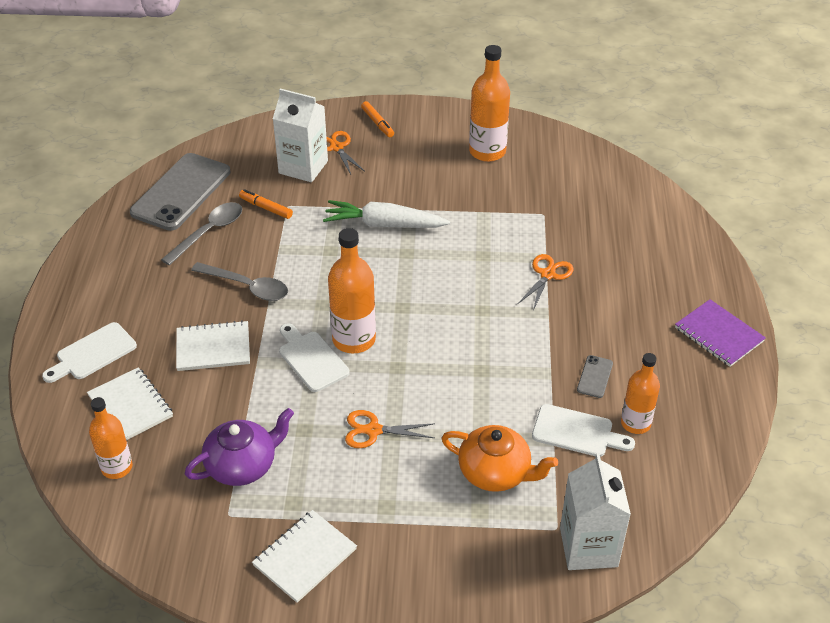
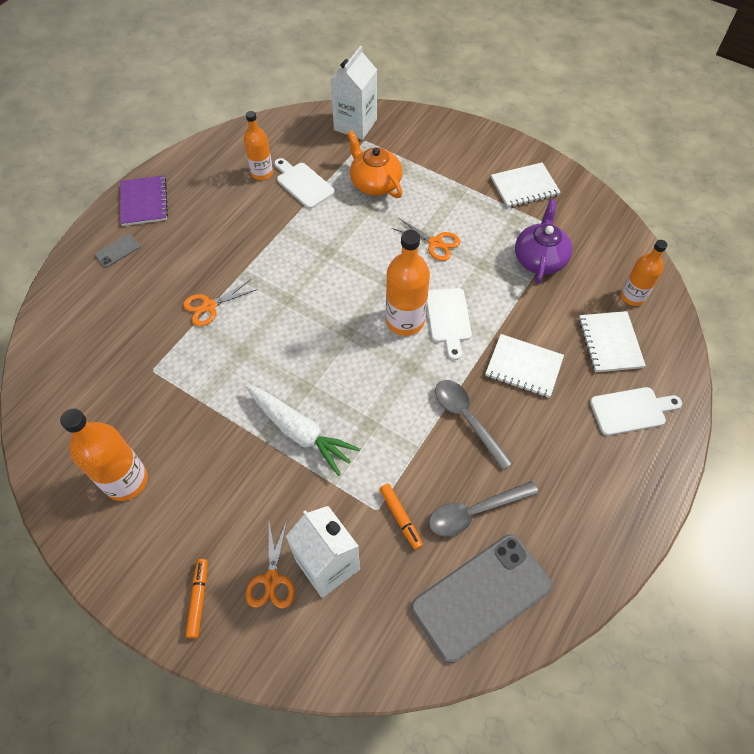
camera: 150 degrees left, 15 degrees up
purple teapot [185,408,294,486] -> purple teapot turned 105 degrees clockwise [515,199,572,284]
grey phone [577,355,613,398] -> grey phone moved to [95,234,141,268]

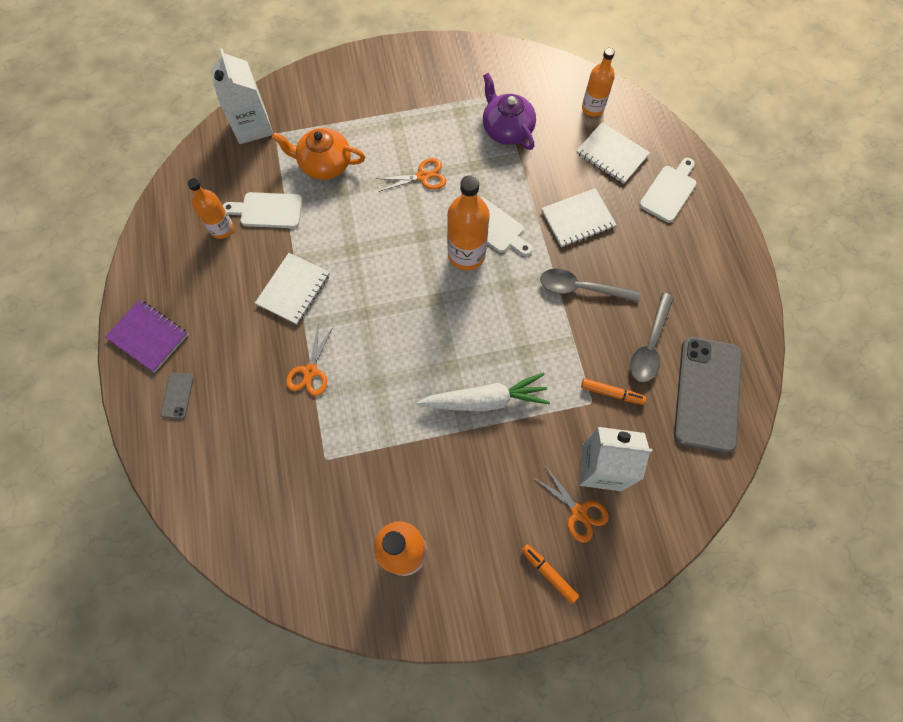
camera: 45 degrees left, 10 degrees up
white notebook [491,162,561,208] -> white notebook moved to [255,253,329,325]

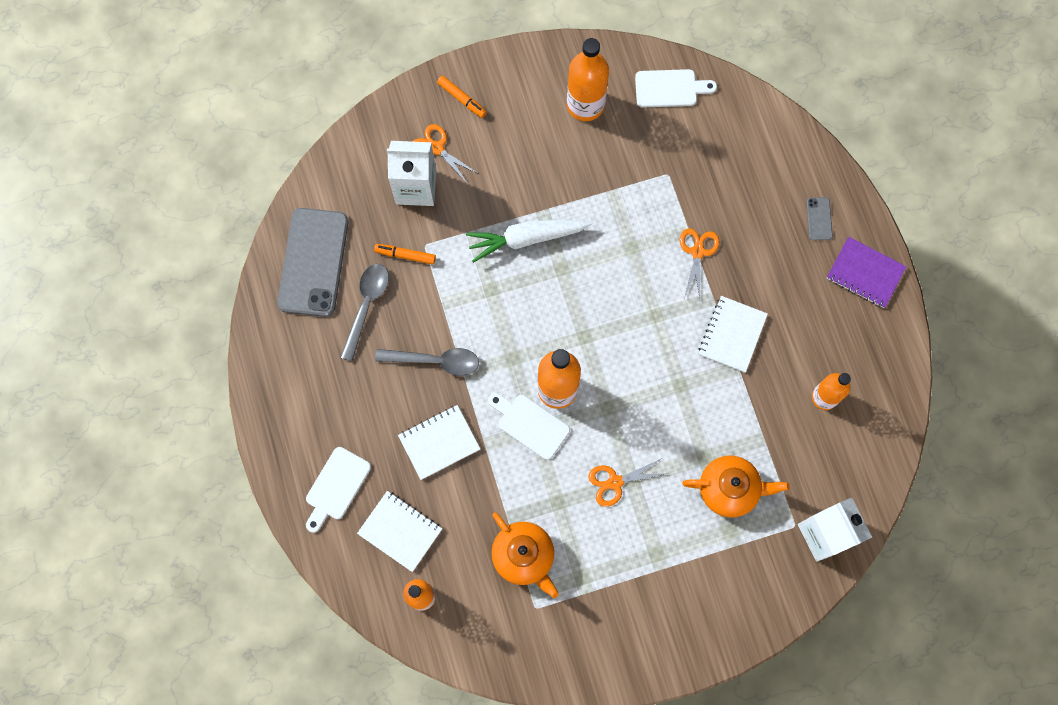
camera: 175 degrees right, 5 degrees up
white cutting board [223,192,303,228] -> white cutting board moved to [635,69,717,108]
purple teapot [483,73,536,150] -> orange teapot [491,512,559,598]

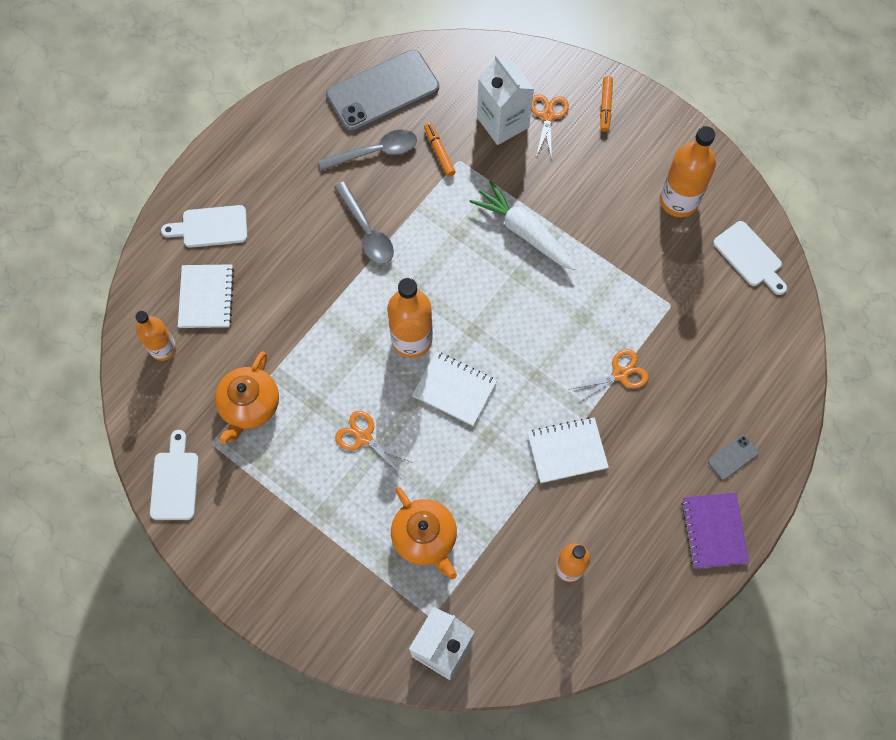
camera: 55 degrees right, 5 degrees down
white notebook [398,405,480,480] -> white notebook moved to [412,351,497,426]
white cutting board [488,393,570,460] -> white cutting board moved to [150,430,199,520]

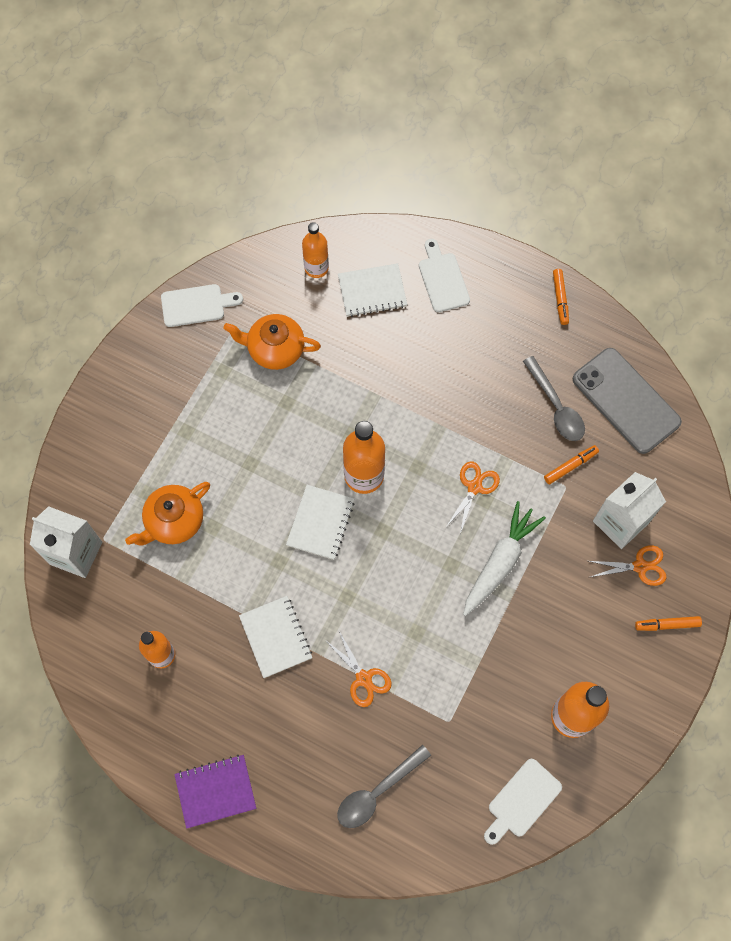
camera: 80 degrees right, 0 degrees up
grey spoon [334,181,394,264] -> grey spoon moved to [337,745,431,828]
orange scissors [335,411,413,474] -> orange scissors moved to [445,462,500,534]
grey phone [708,435,759,480] -> none
none -> orange marker [553,269,569,325]

